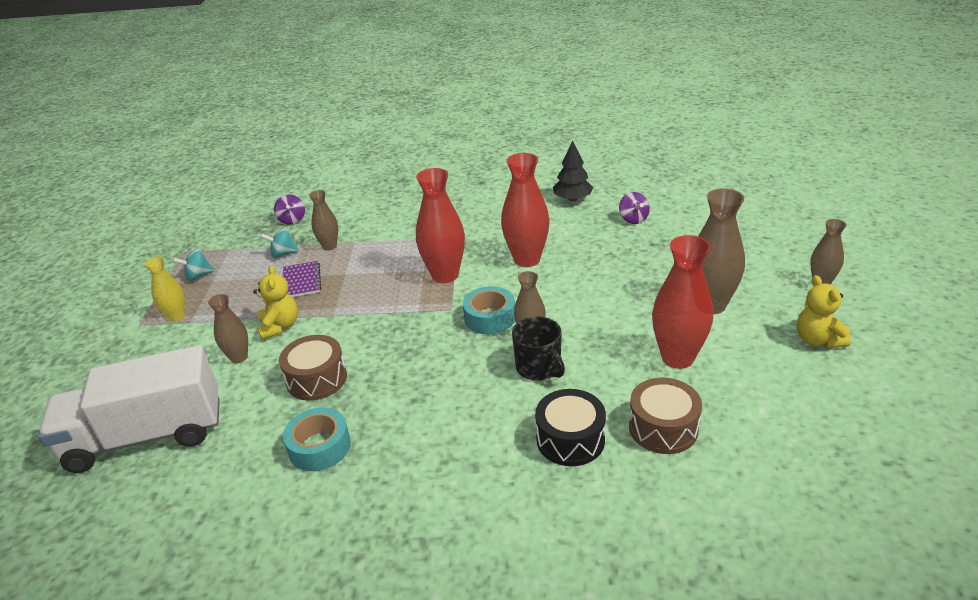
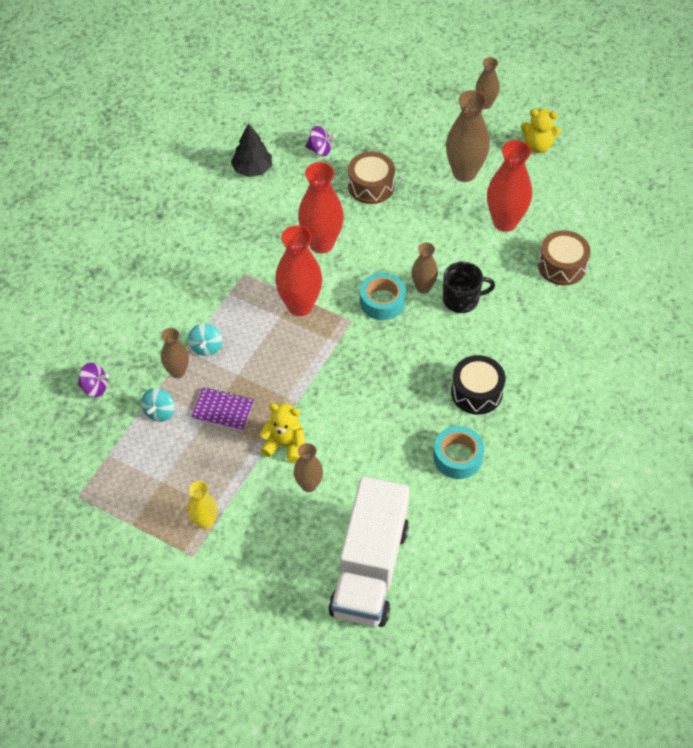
camera: 65 degrees left, 20 degrees up
turquoise spinning top [173,249,215,281] -> turquoise spinning top moved to [188,323,222,356]
brown drum [279,335,347,401] -> brown drum moved to [348,152,395,204]
black drum [535,389,606,466] -> black drum moved to [451,355,506,415]

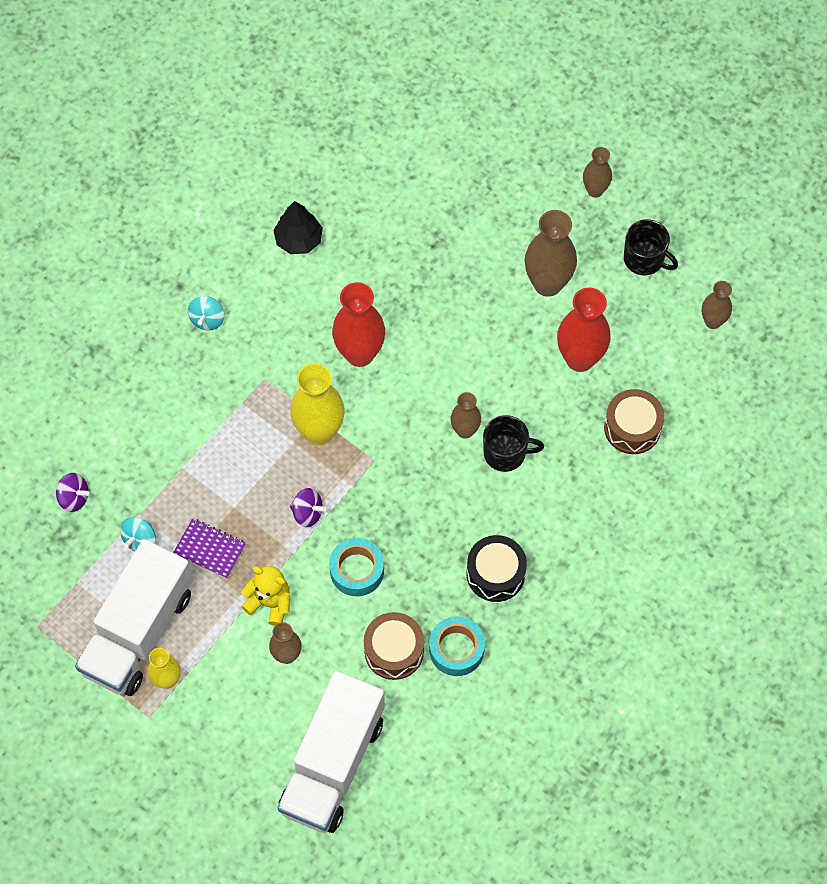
camera: 10 degrees right, 10 degrees up
brown vase [161,328,189,378] -> brown vase moved to [702,281,732,329]
turquoise spinning top [188,323,222,356] -> turquoise spinning top moved to [188,296,224,331]
red vase [275,225,322,316] -> yellow vase [291,363,345,445]
purple spinning top [305,126,336,156] -> purple spinning top moved to [290,488,326,527]
brown drum [348,152,395,204] -> brown drum moved to [364,612,424,680]
turquoise tape [360,272,406,320] -> turquoise tape moved to [329,538,384,596]
yellow teddy bear [521,109,561,153] -> black mug [624,219,678,275]
none -> white truck [75,539,193,696]

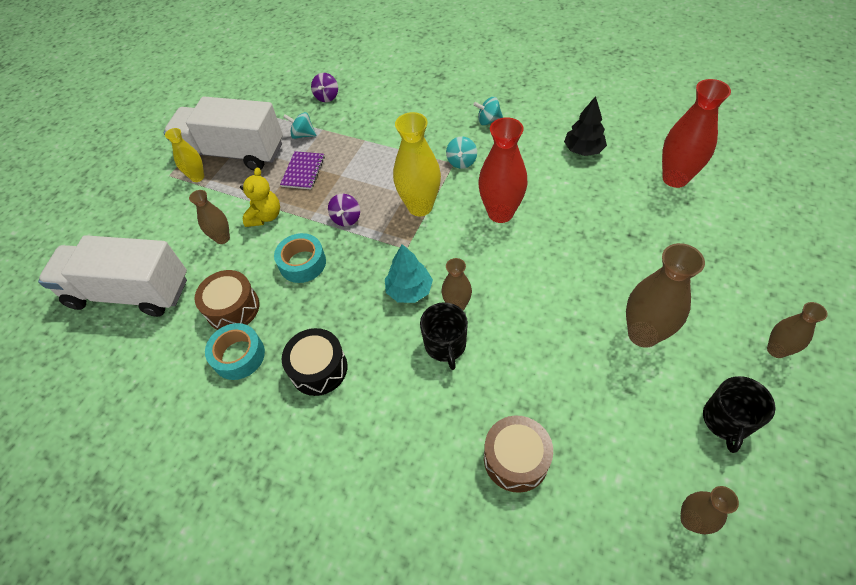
camera: 80 degrees right, 10 degrees down
red vase [557,287,611,372] -> red vase moved to [662,79,731,188]
none -> turquoise tree [385,244,433,303]
none -> turquoise spinning top [446,137,477,169]

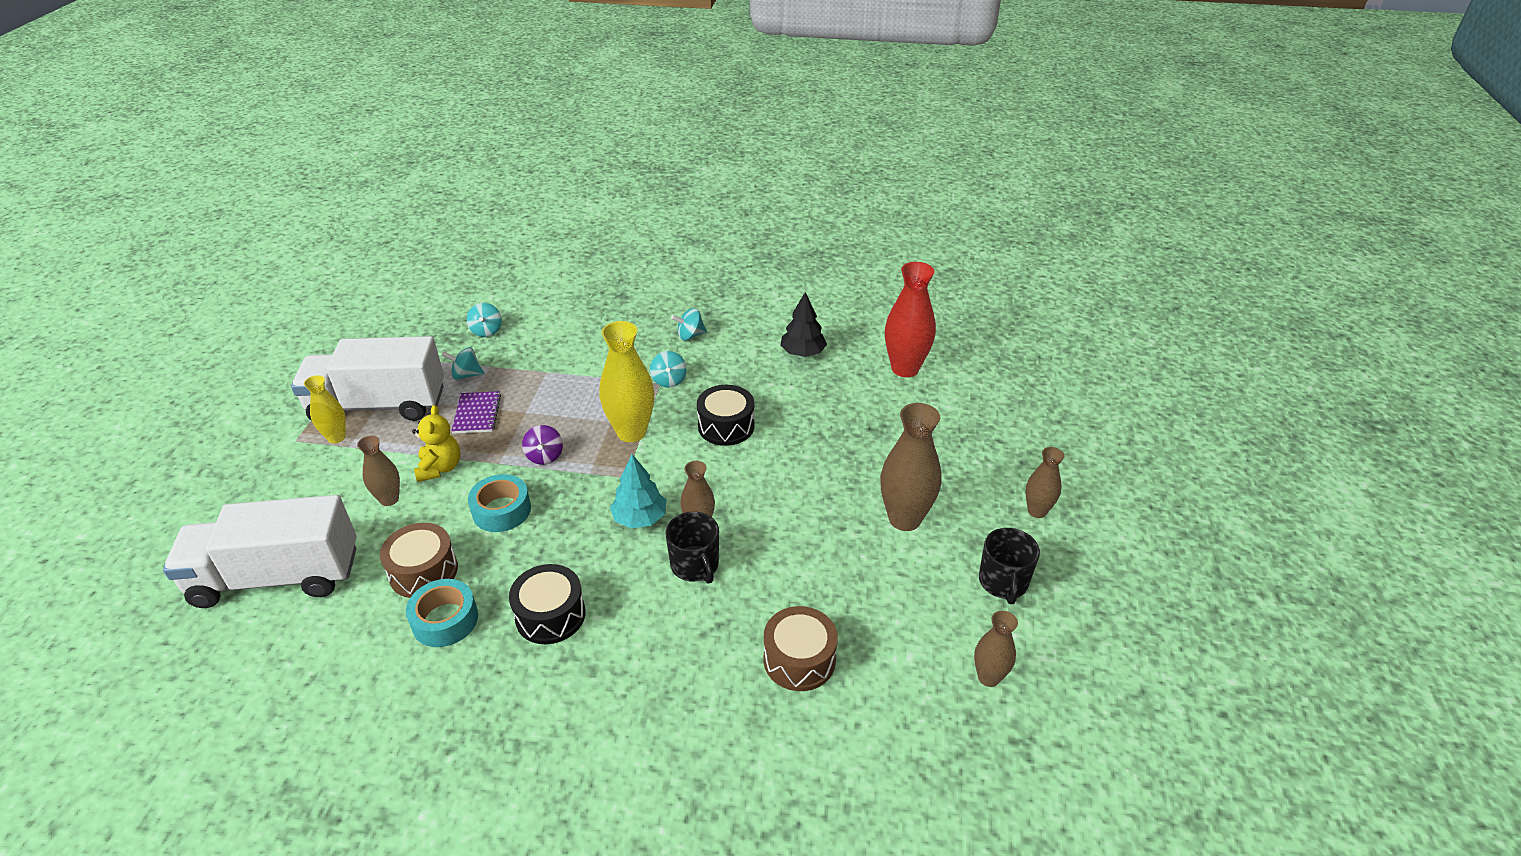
camera: 20 degrees left, 15 degrees down
purple spinning top [311,73,338,102] -> turquoise spinning top [467,303,502,337]
red vase [478,117,527,223] -> black drum [697,385,754,446]

